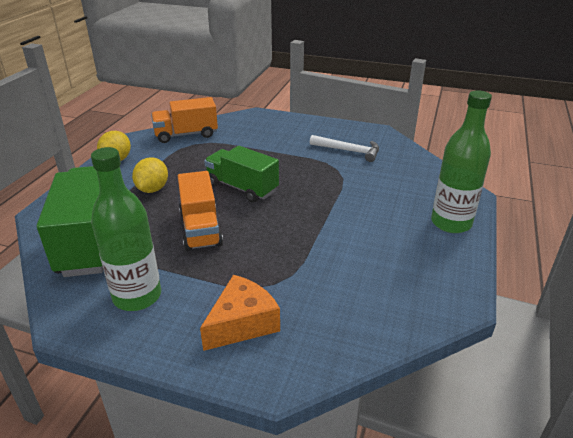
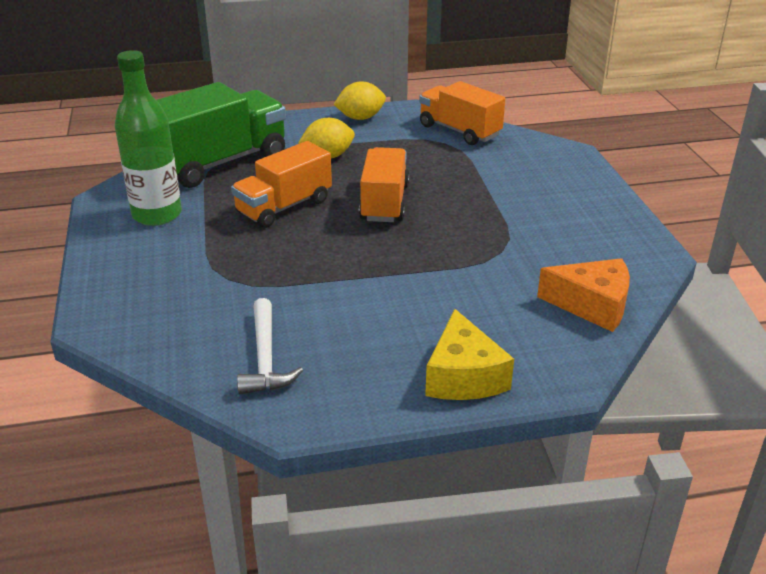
camera: 60 degrees right, 0 degrees up
orange cheese [200,275,280,351] -> orange cheese moved to [537,258,630,332]
green truck [204,146,279,203] -> orange truck [359,147,410,222]
white hammer [310,135,379,162] -> white hammer moved to [237,298,303,394]
green bottle [431,90,492,233] -> yellow cheese [425,309,514,400]

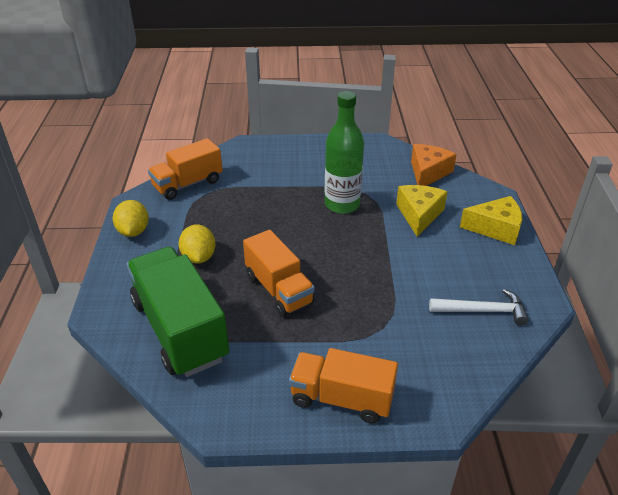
camera: 80 degrees left, 5 degrees up
green bottle [115,50,182,226] -> green bottle moved to [325,91,364,214]
orange truck [359,147,410,222] -> orange truck moved to [289,348,398,424]
none -> yellow cheese [396,185,447,237]

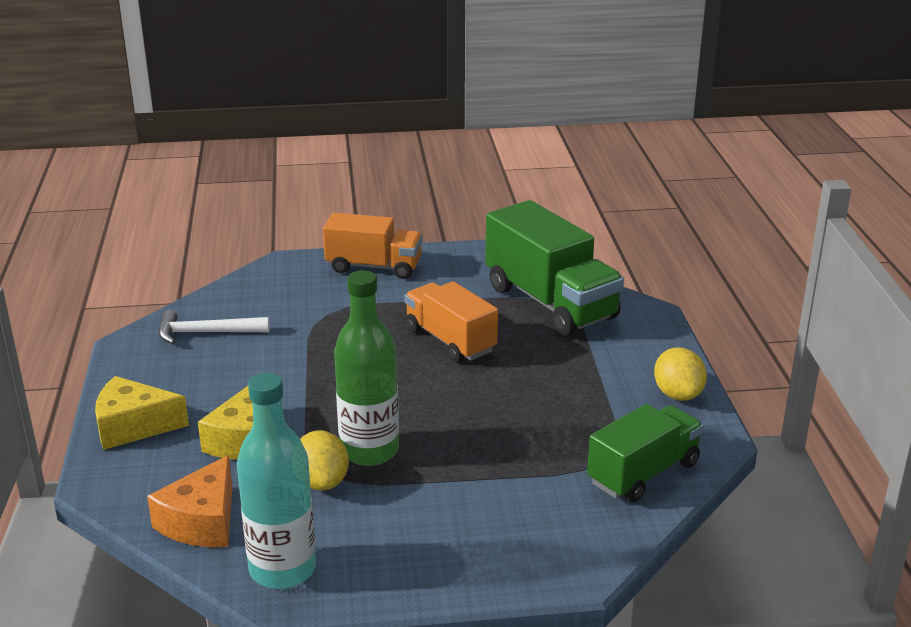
camera: 175 degrees right, 10 degrees down
orange truck [148,138,223,200] -> green truck [587,404,703,502]
yellow lemon [178,224,216,264] -> yellow lemon moved to [300,430,349,491]
none -> turquoise bottle [237,373,316,589]

